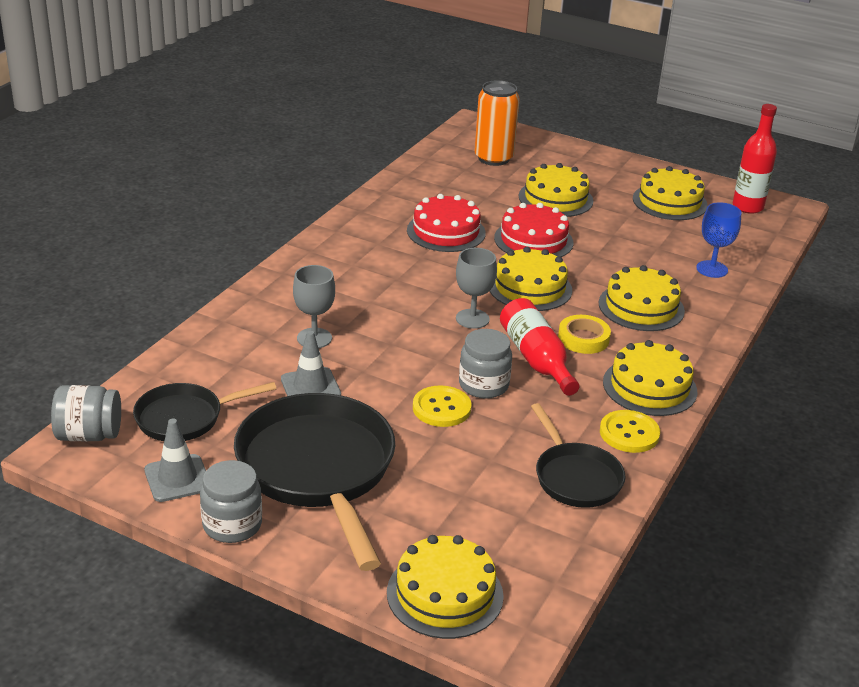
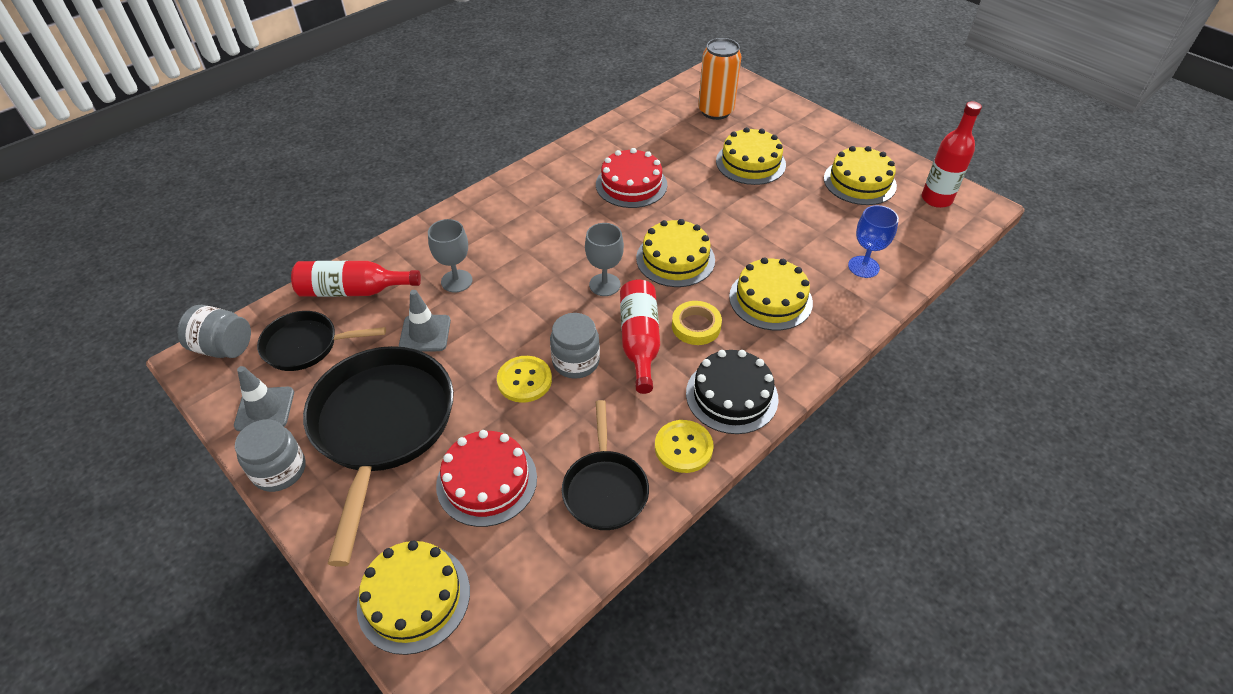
camera: 20 degrees right, 15 degrees up
red cake [494,203,573,257] -> red cake moved to [436,430,537,527]
yellow cake [603,340,697,416] -> black cake [686,350,779,434]
none -> red bottle [291,261,421,297]

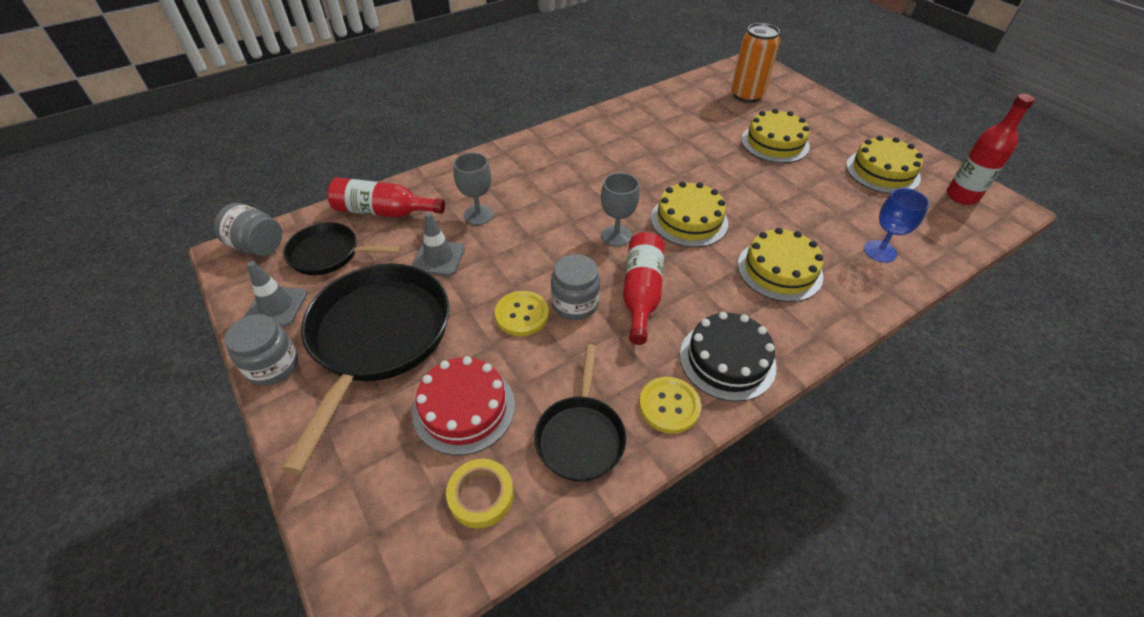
camera: 10 degrees right, 0 degrees up
yellow cake [357,541,470,655] -> none
red cake [596,148,667,208] -> none
yellow tape [672,301,722,345] -> yellow tape moved to [446,459,514,528]

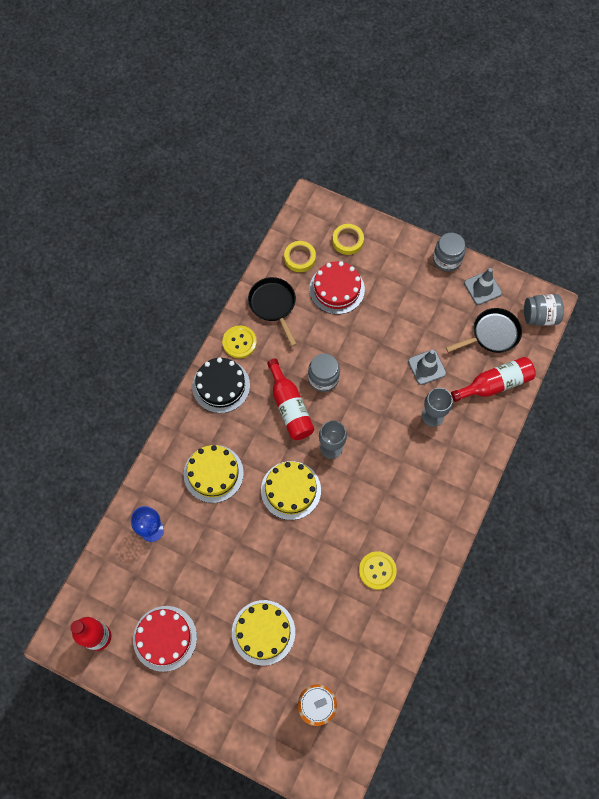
camera: 150 degrees right, 20 degrees up
black pan [282,263,450,474] -> none
yellow button [495,291,549,336] -> yellow button moved to [359,551,397,590]
yellow cake [846,136,923,194] -> red cake [133,606,197,672]
none -> yellow tape [332,224,364,255]

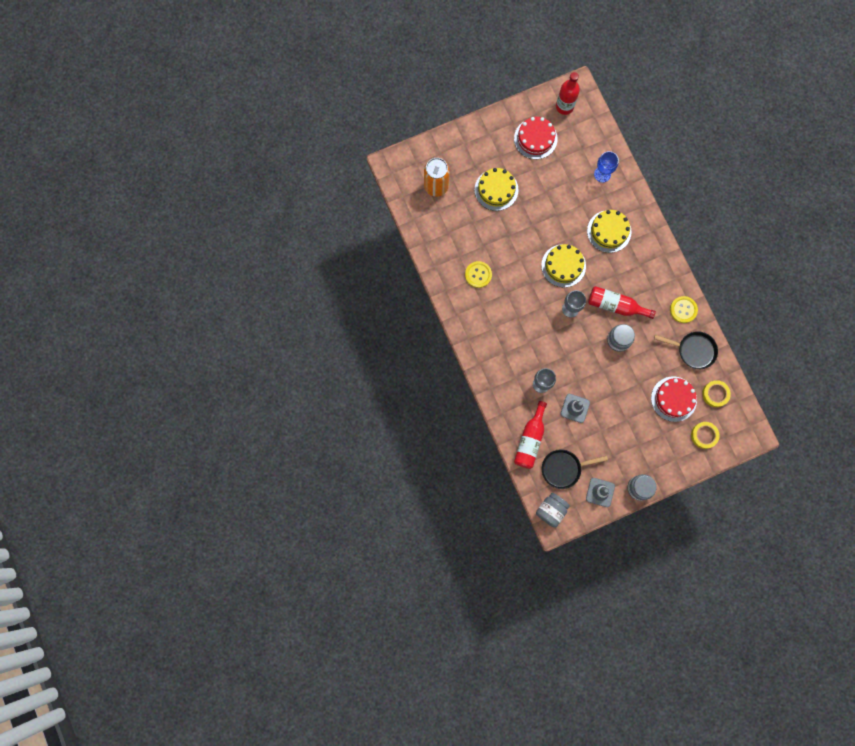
camera: 130 degrees right, 10 degrees up
black cake [192,357,250,413] -> none
black pan [446,308,522,353] -> black pan turned 60 degrees clockwise [542,449,608,489]

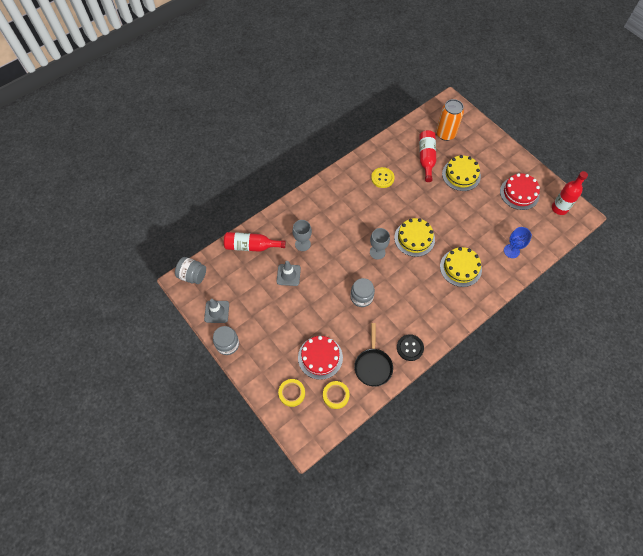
camera: 75 degrees right, 15 degrees down
black pan [542,449,608,489] -> none
red bottle [588,286,656,319] -> red bottle moved to [419,130,436,182]
yellow button [670,296,698,323] -> black button [397,334,424,361]

